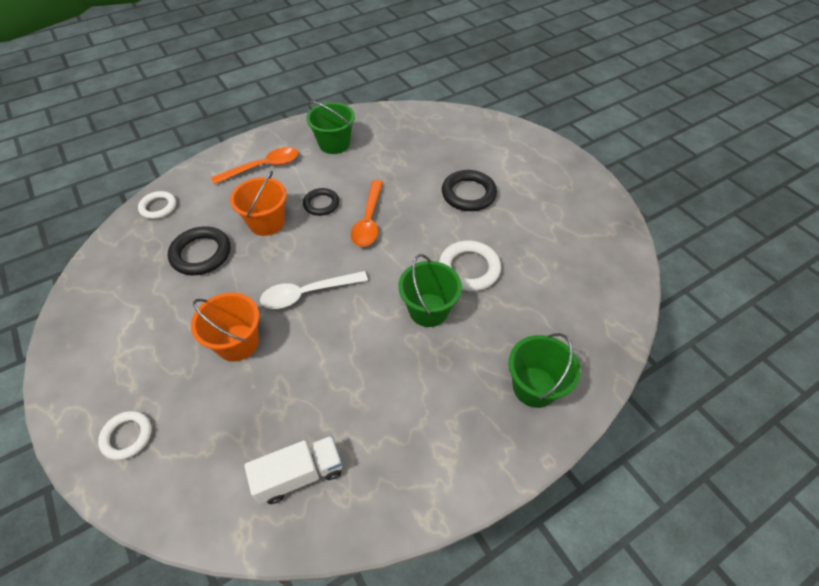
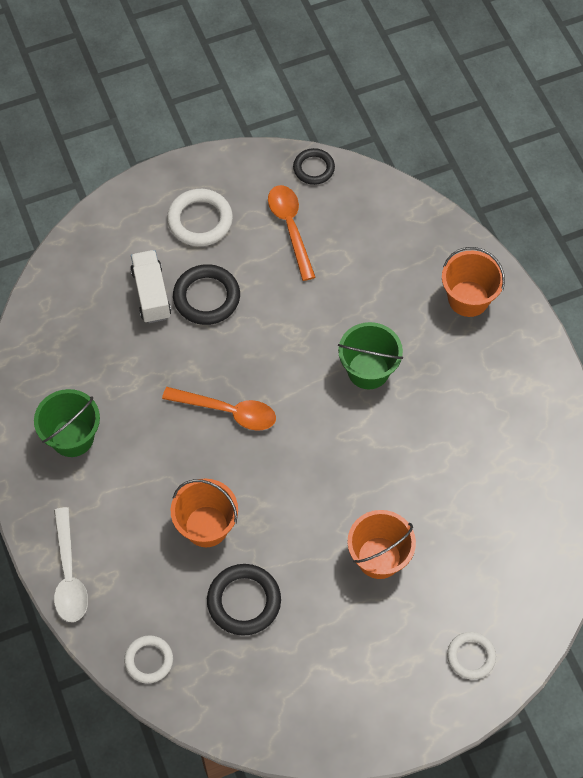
camera: 80 degrees left, 10 degrees up
orange spoon [211,147,298,184] -> orange spoon moved to [268,185,315,281]
white truck [244,436,342,504] -> white truck moved to [130,250,171,323]
white spoon [260,271,368,309] -> white spoon moved to [54,507,88,622]
black ring [303,188,339,216] -> black ring moved to [293,148,335,185]
white ring [439,240,501,291] -> white ring moved to [167,189,233,246]
green bucket [508,333,580,408] -> orange bucket [442,247,505,317]

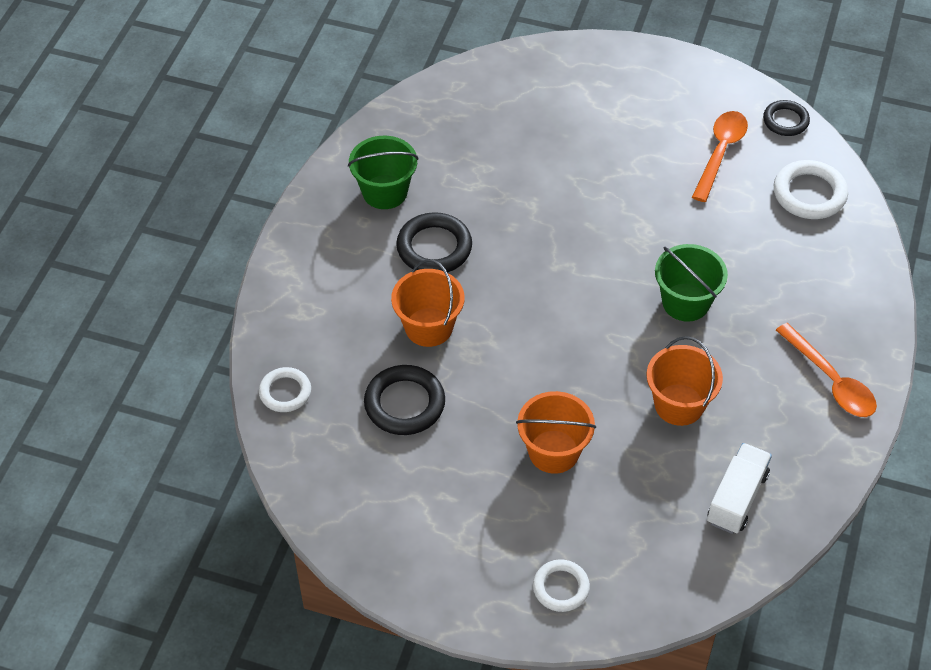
camera: 40 degrees right, 10 degrees down
white spoon [54,507,88,622] -> none
white truck [130,250,171,323] -> white truck moved to [707,443,772,534]
orange spoon [162,387,276,431] -> orange spoon moved to [776,323,877,417]
white ring [167,189,233,246] -> white ring moved to [774,160,848,219]
black ring [173,264,240,325] -> black ring moved to [396,212,472,273]
orange bucket [442,247,505,317] -> orange bucket moved to [647,336,723,426]

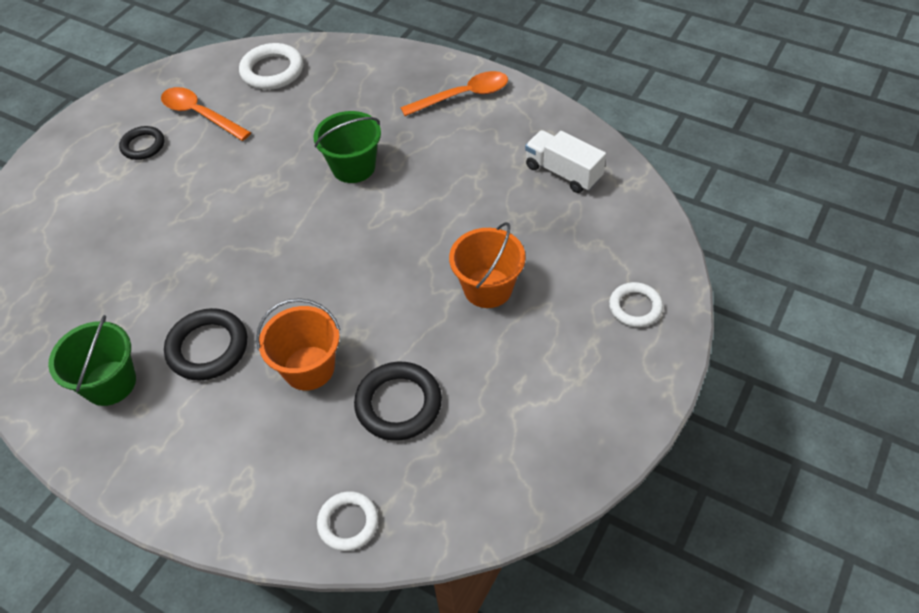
camera: 75 degrees left, 0 degrees up
orange bucket [647,336,723,426] -> none
black ring [763,100,810,136] -> black ring moved to [119,126,164,160]

